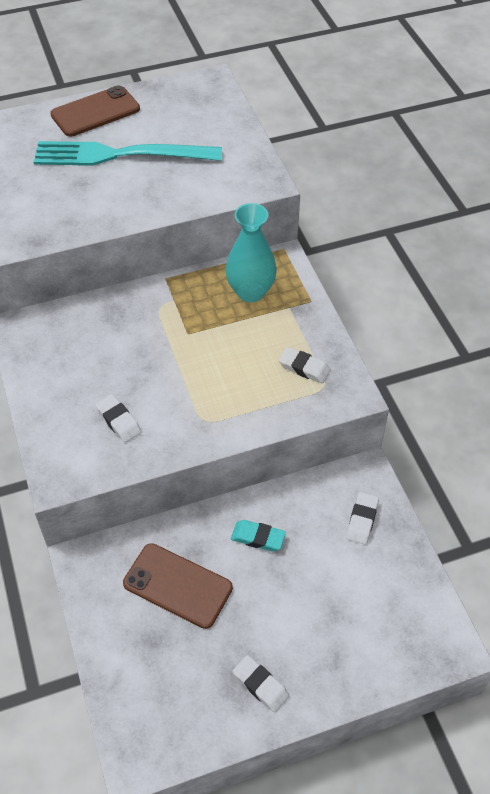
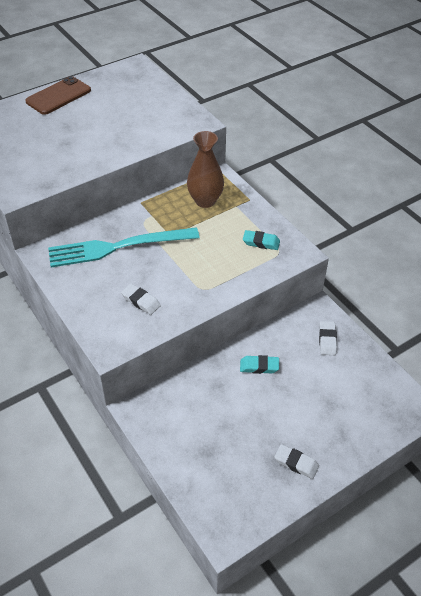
camera: 15 degrees left, 5 degrees down
turquoise fork [33,141,222,166] -> turquoise fork moved to [48,227,200,267]
brown phone [123,543,233,629] -> none
turquoise vase [225,203,277,302] -> brown vase [187,131,224,208]
white eraser [279,347,331,384] -> turquoise eraser [243,230,280,250]

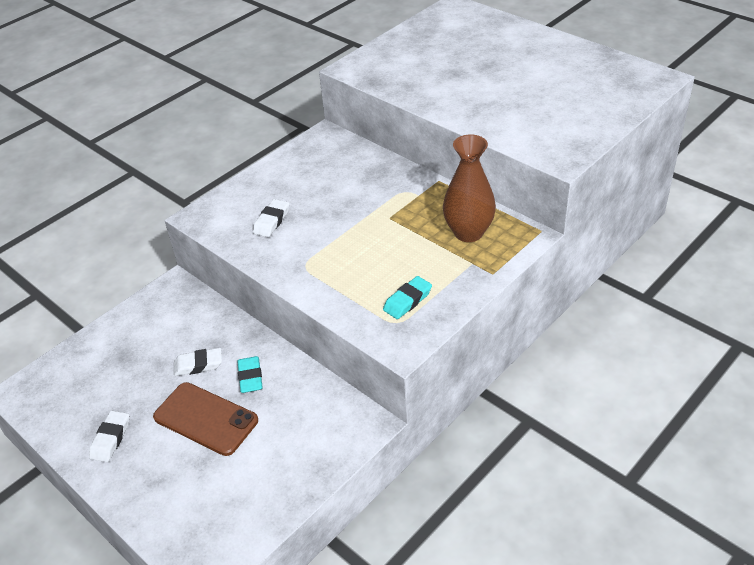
camera: 80 degrees right, 5 degrees down
brown phone [25,76,91,115] -> brown phone moved to [153,382,258,456]
turquoise fork [48,227,200,267] -> none
turquoise eraser [243,230,280,250] -> turquoise eraser turned 45 degrees clockwise [383,276,432,319]
white eraser [319,321,337,355] -> white eraser moved to [174,348,222,376]

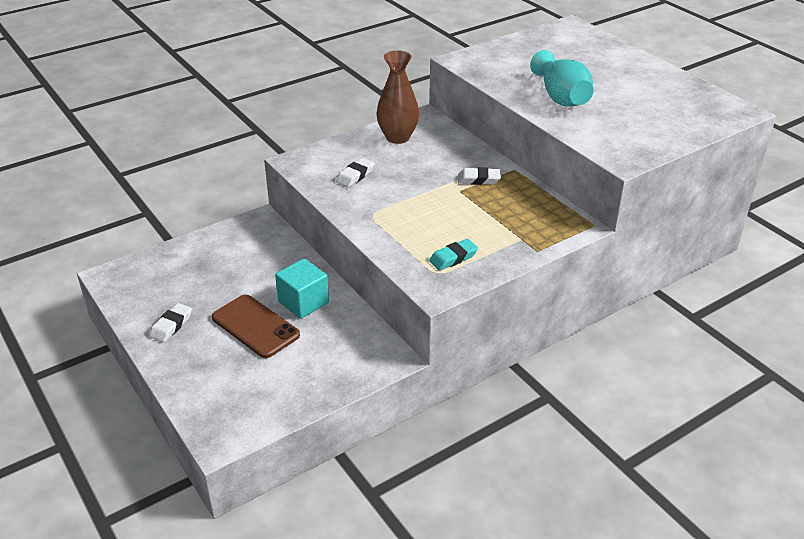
camera: 10 degrees right, 5 degrees down
white eraser [174,348,222,376] -> white eraser moved to [458,167,501,185]
turquoise eraser [237,356,263,393] -> turquoise cube [275,258,329,319]
brown vase [443,134,496,242] -> brown vase moved to [376,51,419,144]
none -> turquoise vase [530,50,593,107]

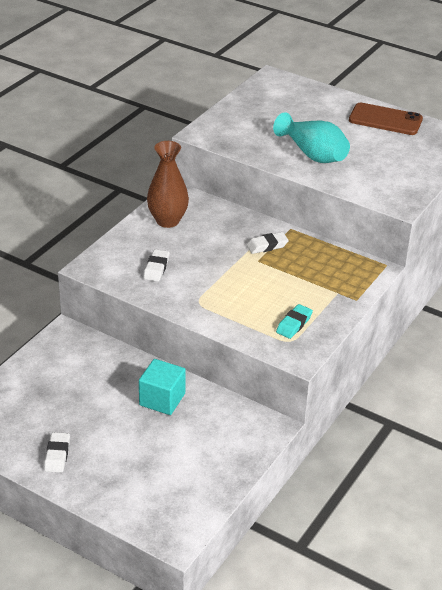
camera: 25 degrees left, 0 degrees up
brown phone [212,294,300,358] -> brown phone moved to [349,103,423,135]

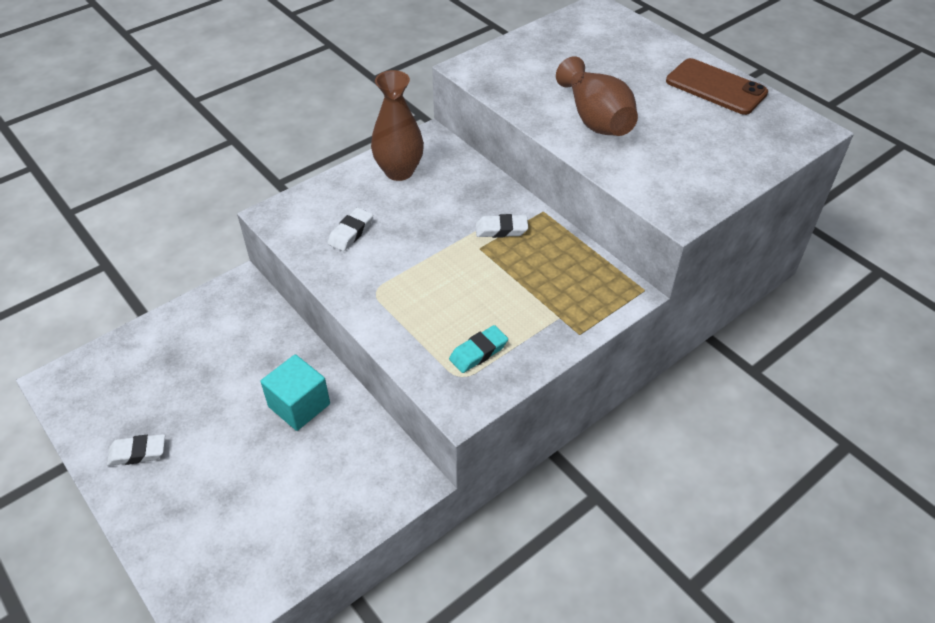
camera: 20 degrees right, 10 degrees up
white eraser [44,432,70,473] -> white eraser turned 60 degrees clockwise [107,434,165,466]
turquoise vase [273,112,350,163] -> brown vase [556,56,638,136]

